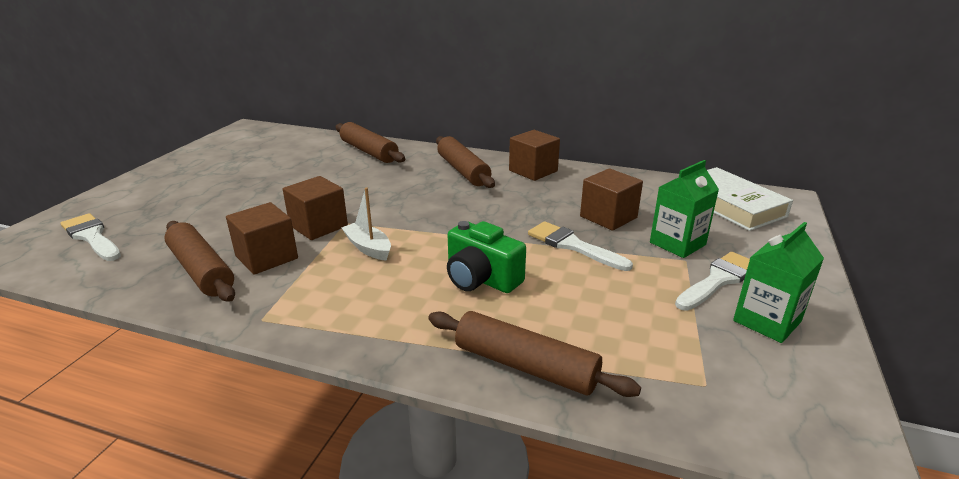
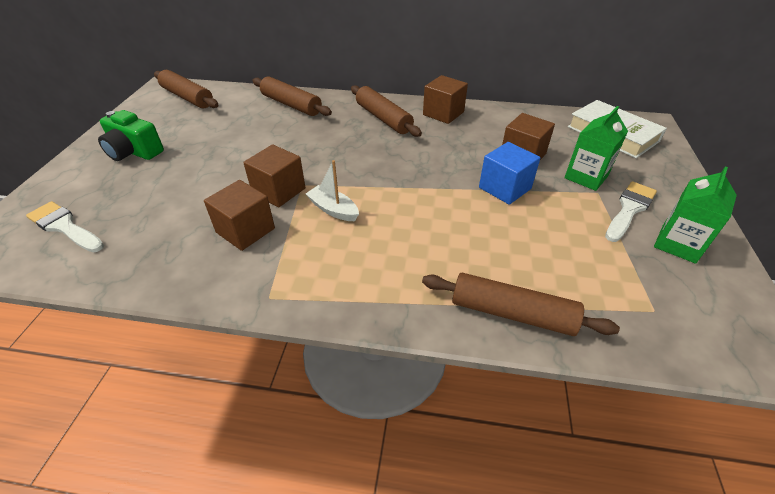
camera: 10 degrees left, 15 degrees up
brown rolling pin [164,221,235,302] -> brown rolling pin moved to [154,70,219,108]
green camera [447,221,526,293] -> green camera moved to [98,110,164,161]
white brush [528,221,633,271] -> blue cube [479,142,541,205]

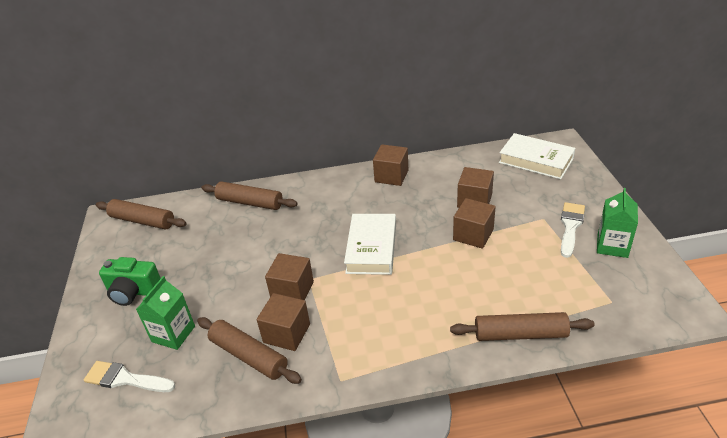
camera: 15 degrees left, 5 degrees down
white boat [306,160,359,221] -> none
brown rolling pin [351,85,422,137] -> brown rolling pin moved to [197,317,302,384]
blue cube [479,142,541,205] -> brown cube [453,198,496,249]
green carton [564,106,628,191] -> green carton moved to [136,276,195,350]
none -> white book [344,214,396,275]

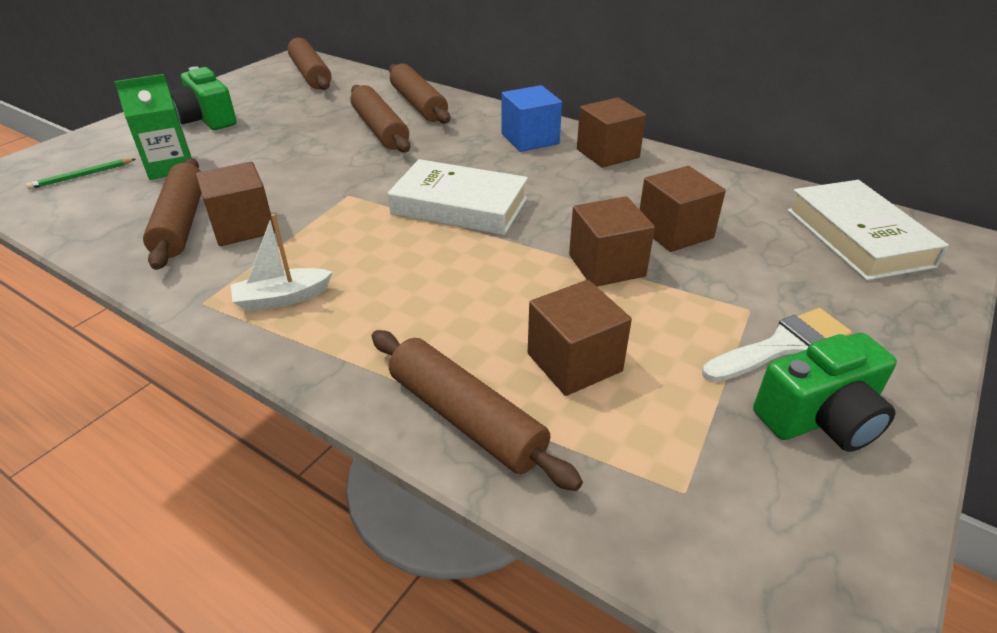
camera: 40 degrees right, 0 degrees up
white brush [84,361,175,392] -> green pencil [26,159,136,189]
brown cube [265,253,314,300] -> brown cube moved to [528,280,632,396]
white book [344,214,396,275] -> white book turned 60 degrees clockwise [388,159,528,235]
green carton [597,188,638,258] -> green camera [753,333,897,452]
none -> white boat [231,214,333,312]
none -> brown rolling pin [350,85,410,152]
none -> blue cube [502,85,562,152]

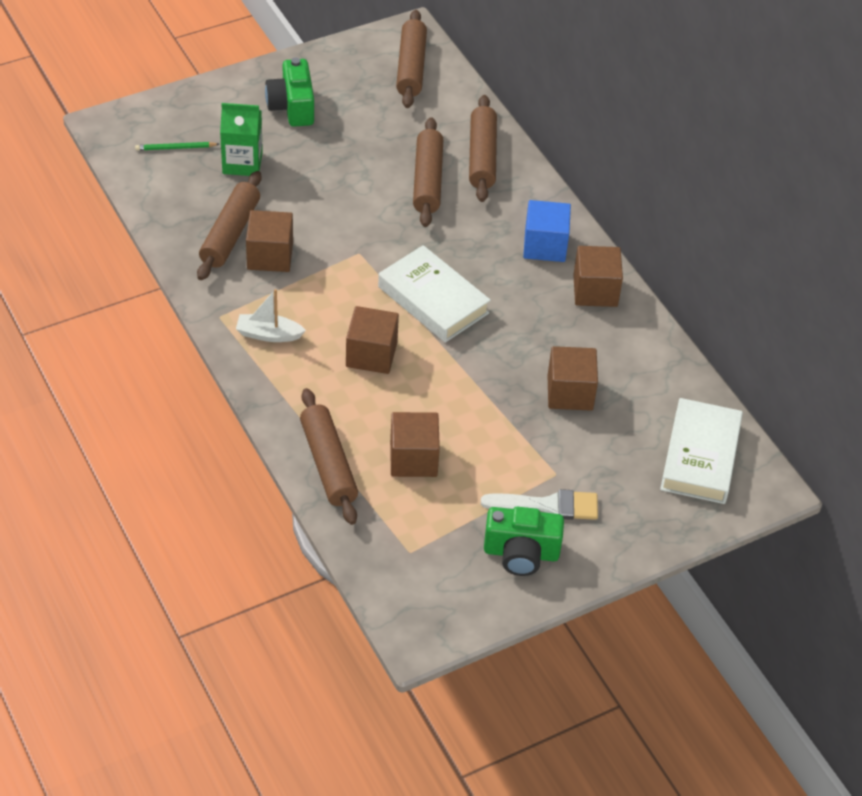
camera: 25 degrees right, 10 degrees up
brown cube [569,196,655,286] -> brown cube moved to [346,306,399,374]

